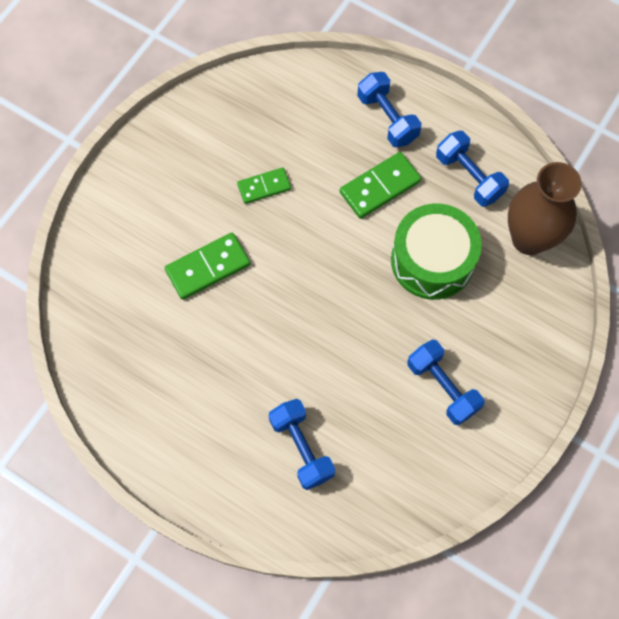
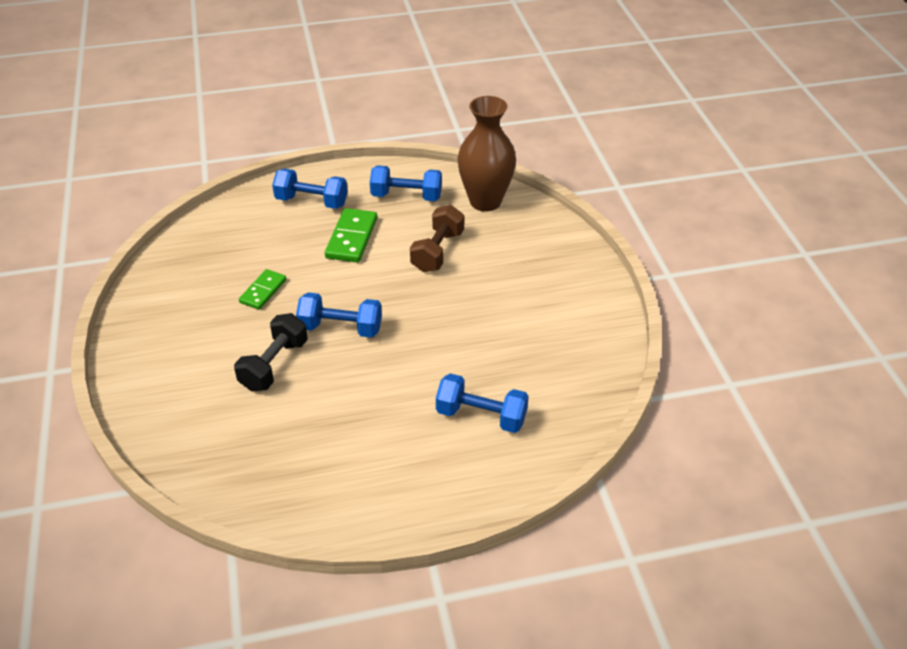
camera: 45 degrees left, 25 degrees down
green domino [165,233,250,300] -> black dumbbell [234,313,308,391]
green drum [391,204,482,300] -> brown dumbbell [410,205,464,272]
blue dumbbell [407,339,484,425] -> blue dumbbell moved to [296,292,382,338]

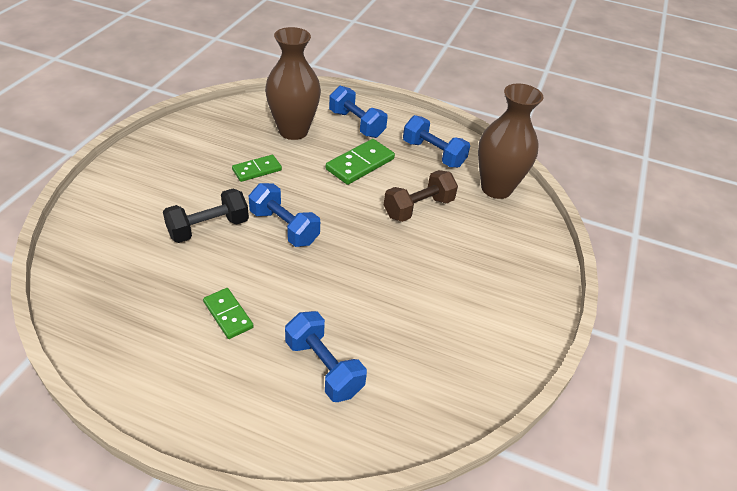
camera: 30 degrees right, 0 degrees up
none -> green domino [203,288,254,339]
none -> brown vase [265,27,321,140]

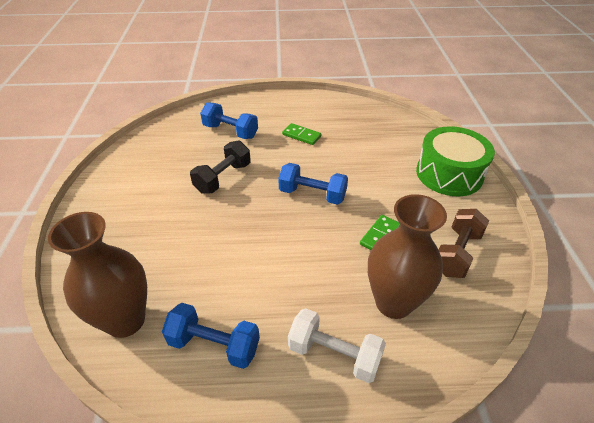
camera: 160 degrees right, 0 degrees up
black dumbbell [163,188,249,243] -> black dumbbell moved to [190,140,251,194]
green domino [326,139,395,185] -> none
blue dumbbell [329,86,388,138] -> white dumbbell [288,308,386,383]
brown dumbbell [384,170,458,222] -> brown dumbbell moved to [439,209,489,278]
none -> green drum [416,126,495,196]

